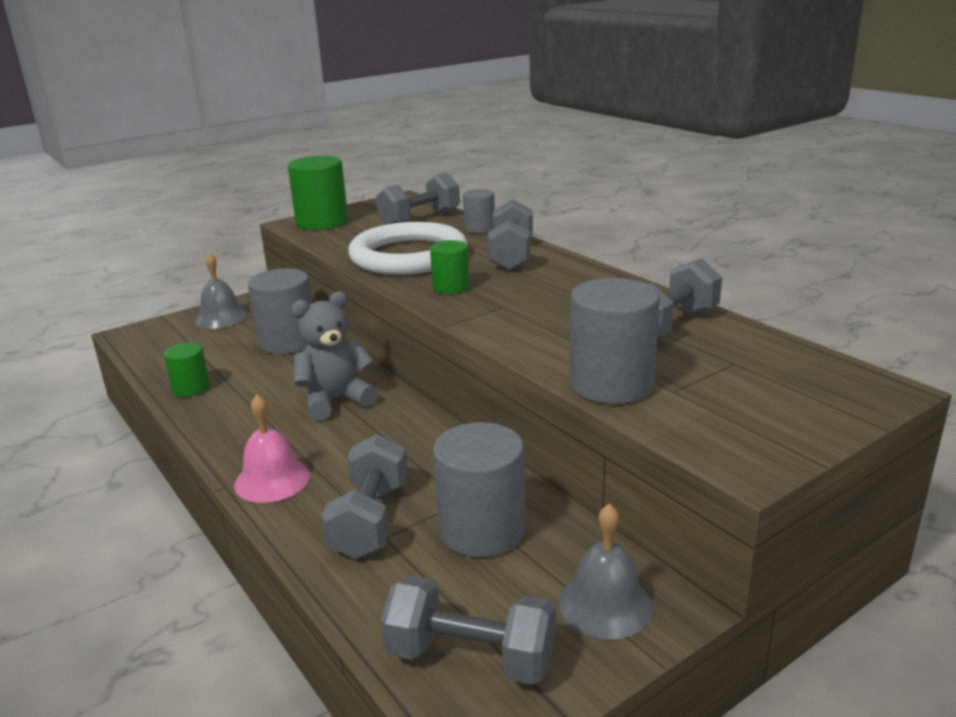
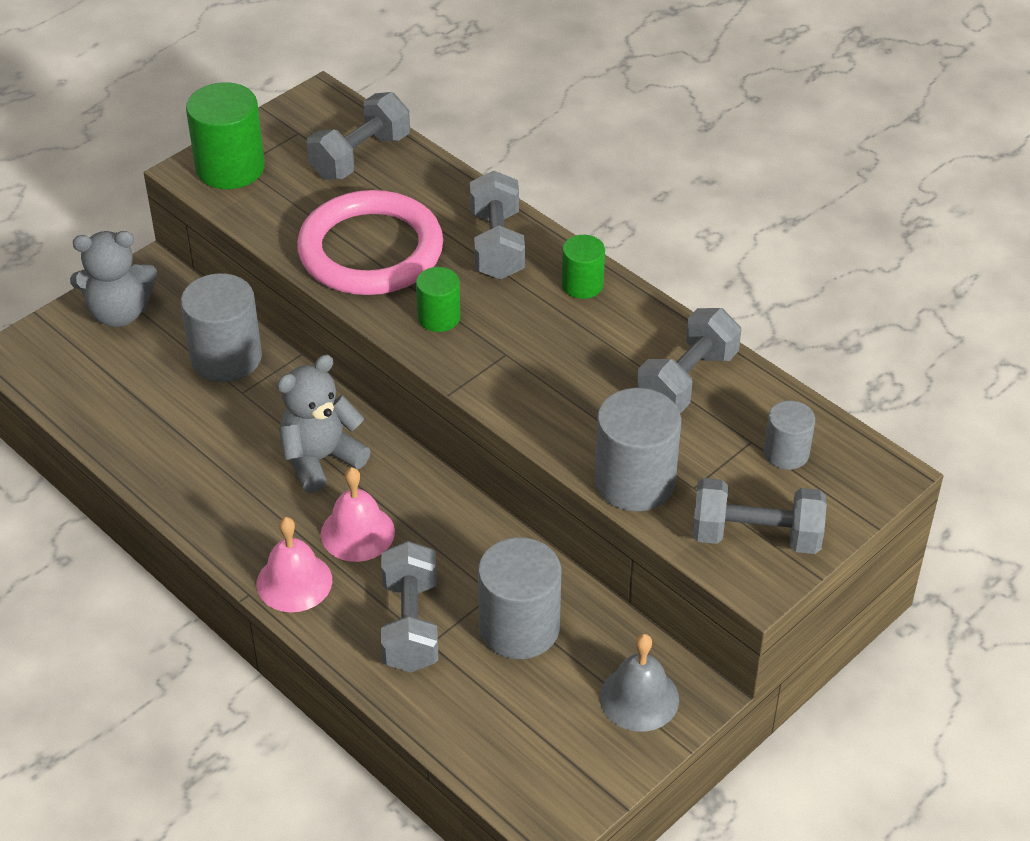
camera: 10 degrees left, 20 degrees up
green cylinder [164,342,210,397] -> green cylinder moved to [562,235,605,299]
grey bell [195,253,248,329] -> grey teddy bear [70,231,157,327]
white ring [348,222,468,275] -> pink ring [297,190,443,295]
grey dumbbell [381,575,555,685] -> grey dumbbell moved to [692,478,827,554]
grey cylinder [463,189,495,233] -> grey cylinder moved to [764,400,815,470]
none -> pink bell [321,467,395,562]

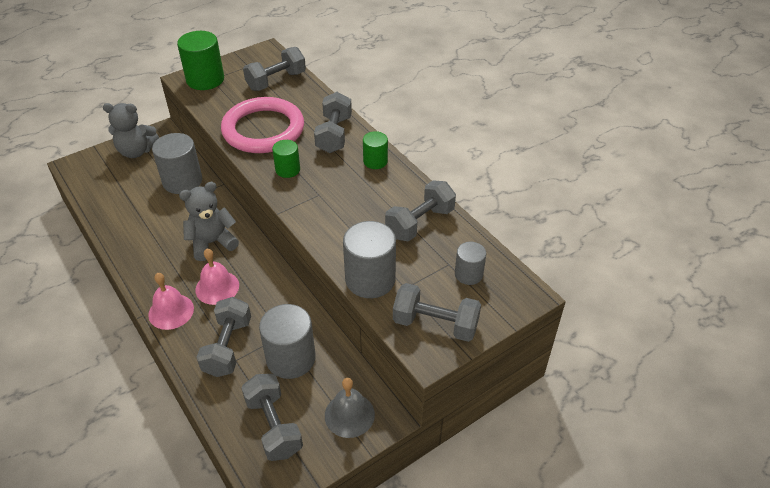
camera: 10 degrees right, 0 degrees up
none -> grey dumbbell [241,374,303,461]

